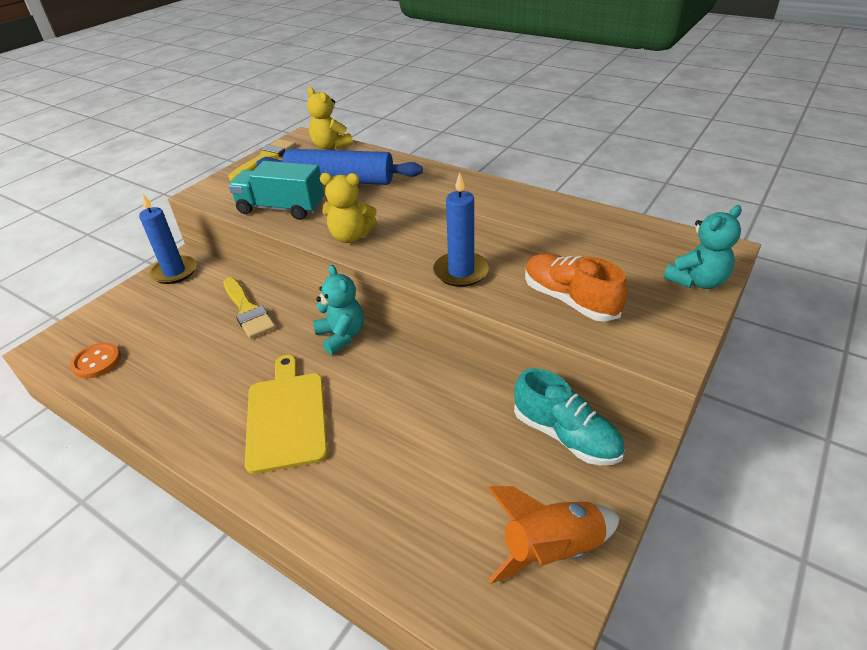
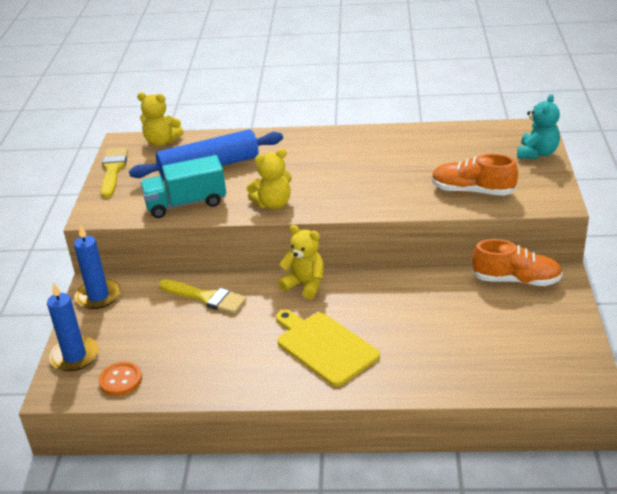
camera: 30 degrees left, 5 degrees down
turquoise teddy bear [313,265,364,355] -> yellow teddy bear [278,225,324,299]
blue candle [433,172,489,287] -> blue candle moved to [47,282,99,371]
orange rocket [487,486,620,584] -> none
turquoise shoe [514,368,625,465] -> orange shoe [472,239,563,286]

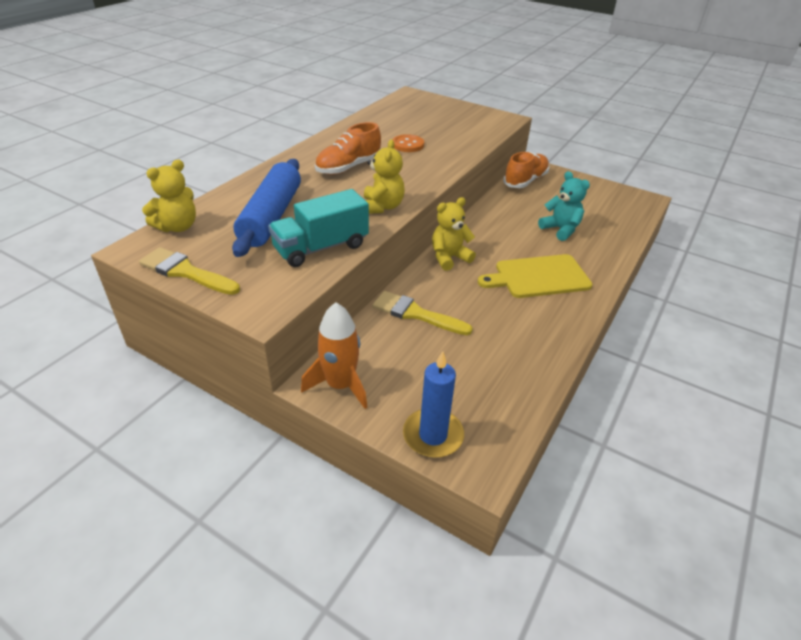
camera: 65 degrees left, 5 degrees up
blue candle [74,225,121,309] -> orange rocket [301,303,367,409]
orange button [98,362,142,396] -> orange button moved to [392,134,424,152]
turquoise truck [140,155,226,218] -> turquoise truck turned 45 degrees clockwise [268,189,369,267]
yellow brush [159,279,247,314] -> yellow brush turned 120 degrees counterclockwise [372,291,473,335]
orange shoe [432,154,518,196] -> orange shoe moved to [315,122,381,175]
turquoise teddy bear [517,94,560,159] -> turquoise teddy bear moved to [538,171,590,241]

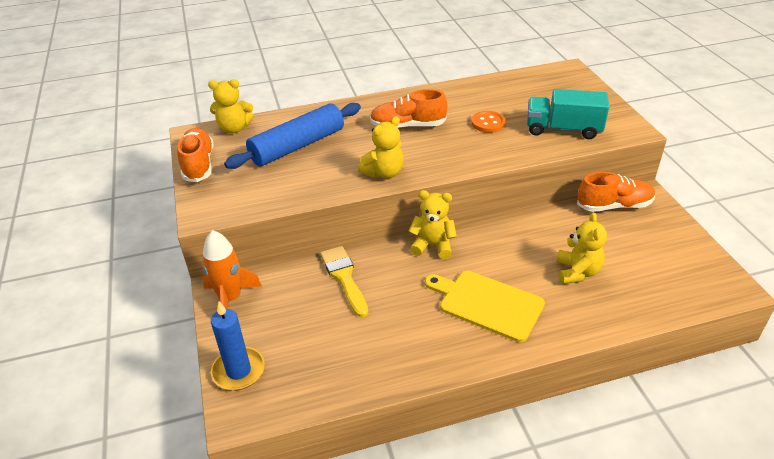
camera: 45 degrees right, 0 degrees up
yellow brush [139,247,240,295] -> orange shoe [177,128,213,182]
turquoise truck [268,189,369,267] -> turquoise truck moved to [527,89,609,139]
turquoise teddy bear [538,171,590,241] -> yellow teddy bear [557,212,607,284]

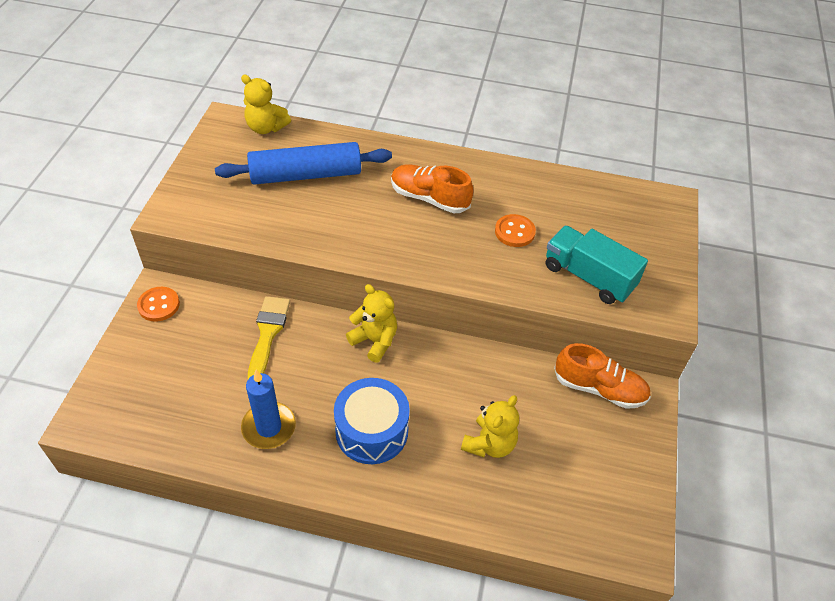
camera: 25 degrees right, 10 degrees up
orange shoe [177,128,213,182] -> none
orange rocket [202,230,262,309] -> orange button [137,287,180,322]
blue candle [211,301,265,390] -> blue candle moved to [241,370,296,449]
yellow teddy bear [358,116,404,178] -> none
yellow cutting board [425,271,545,342] -> blue drum [334,378,410,464]

